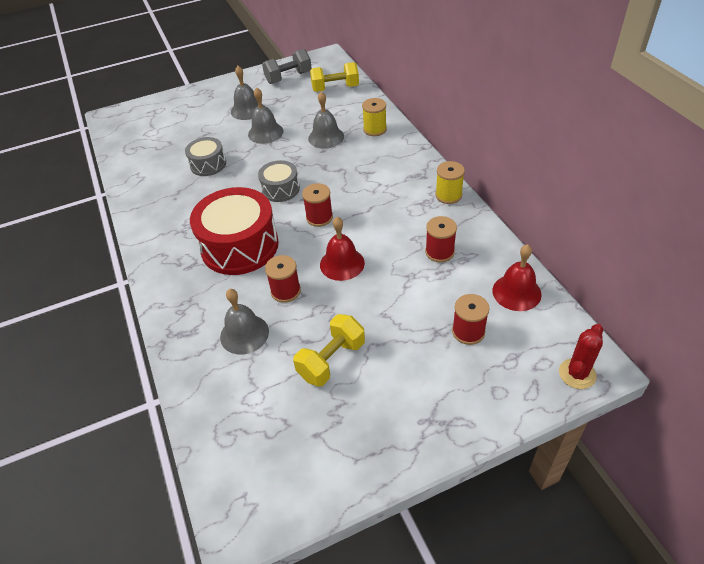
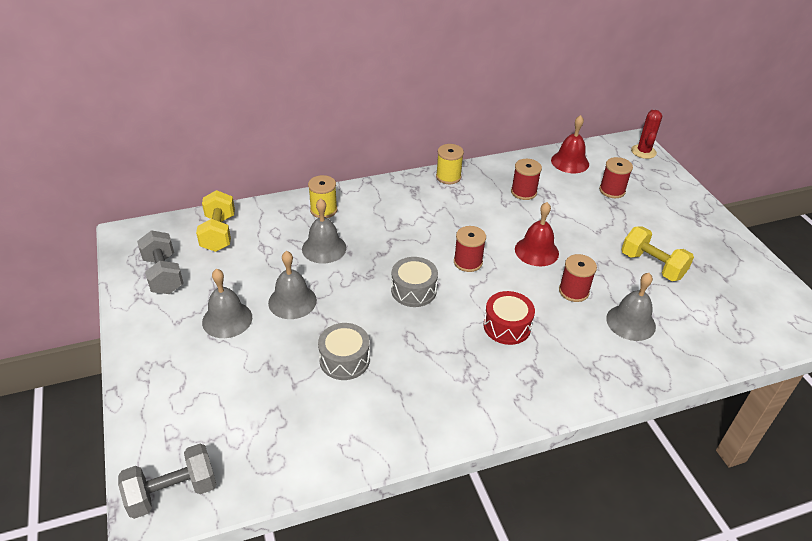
camera: 90 degrees left, 5 degrees down
red drum [190,187,279,275] -> red drum [484,291,535,345], size x0.54
red cactus [559,324,603,389] -> red cactus turned 60 degrees clockwise [631,110,662,159]
none -> grey dumbbell [118,443,217,519]

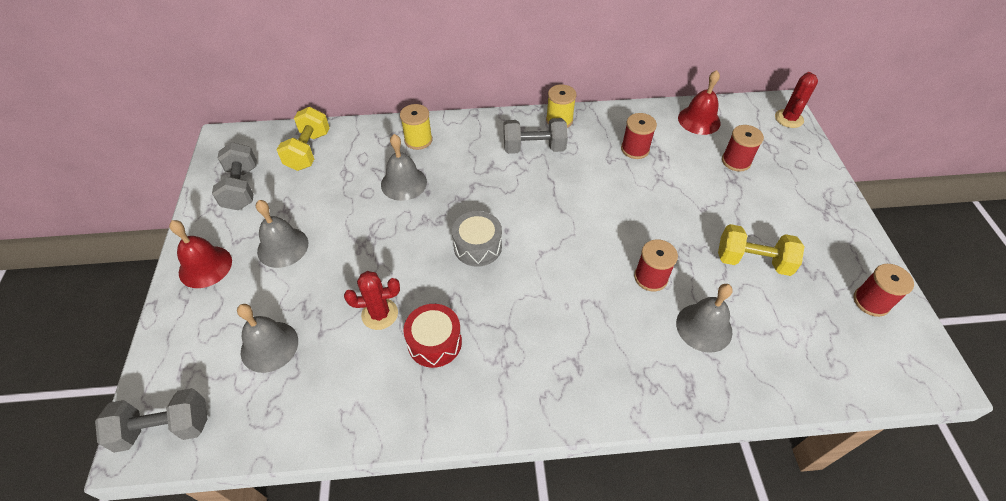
camera: 15 degrees right, 10 degrees up
grey bell [268,251,317,319] -> grey bell moved to [237,304,298,373]
grey drum [318,323,370,380] -> red cactus [344,271,400,330]
red spool [454,226,486,272] -> red spool moved to [854,264,914,317]
red drum [484,291,535,345] -> red drum moved to [403,304,462,368]
red bell [515,202,559,266] -> red bell moved to [169,220,232,288]
yellow dumbbell [621,226,694,281] -> yellow dumbbell turned 45 degrees counterclockwise [718,224,805,276]
none -> grey dumbbell [504,118,568,154]

